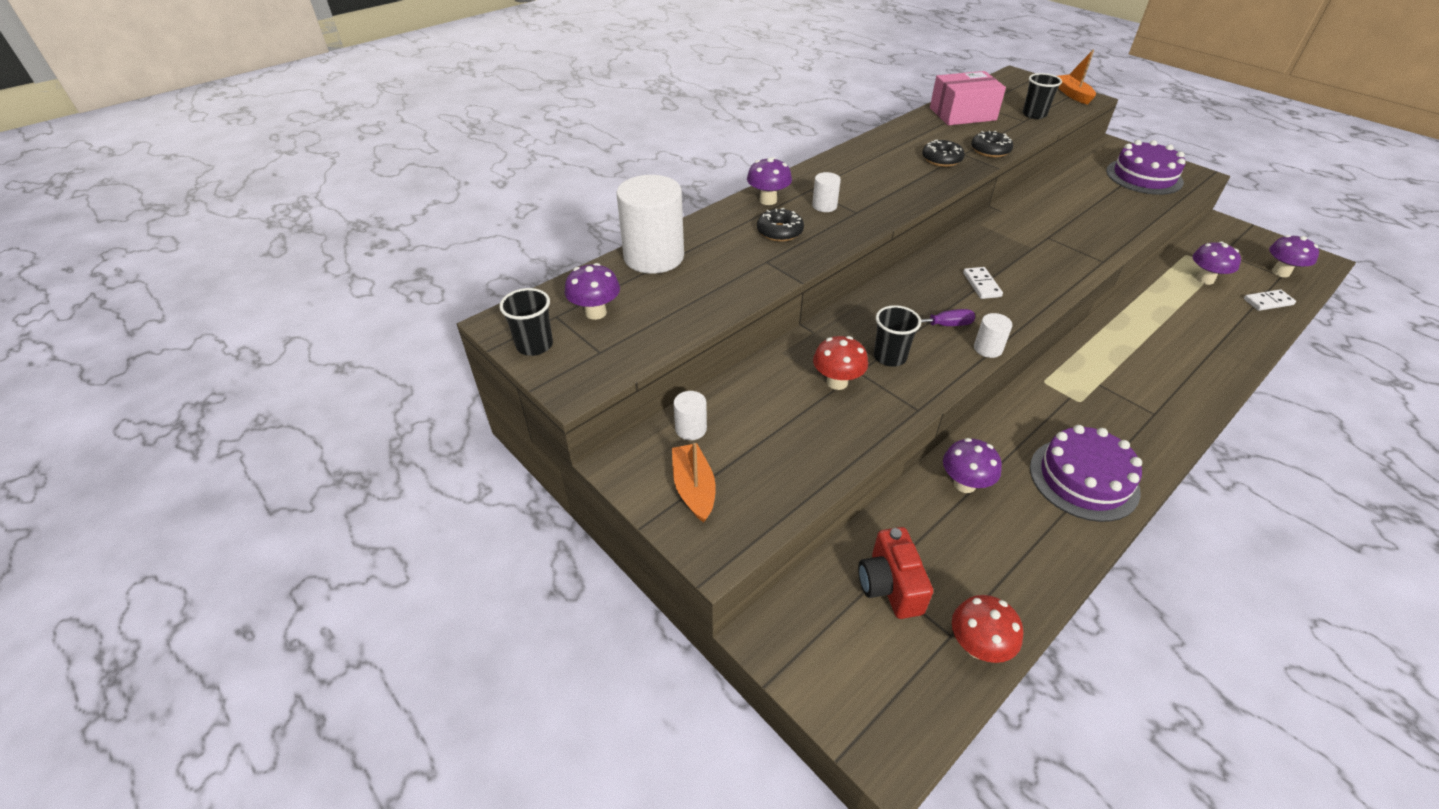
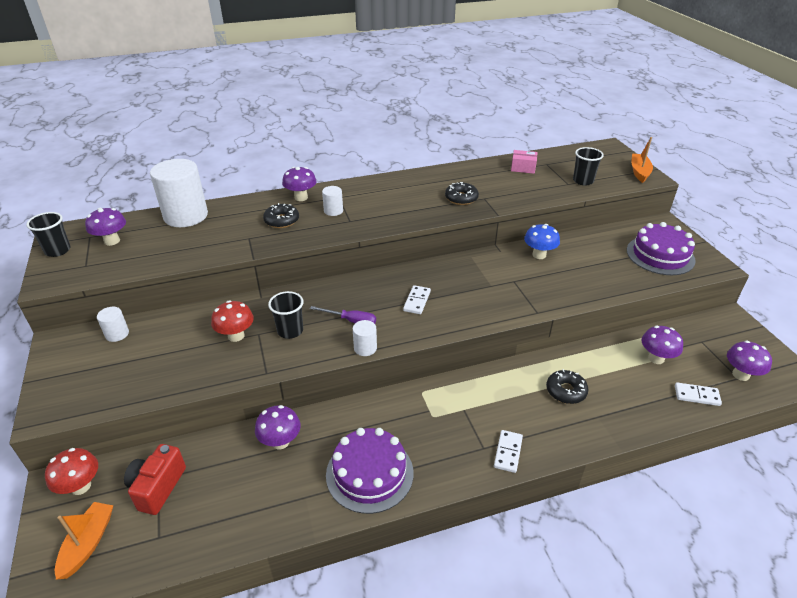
camera: 25 degrees right, 5 degrees down
orange boat [672,443,716,523] -> orange boat moved to [55,502,114,580]
pink box [930,71,1006,125] -> pink box [511,150,538,174], size x0.53
red mushroom [952,595,1023,663] -> red mushroom moved to [45,448,98,495]
black donut [971,131,1013,157] -> black donut moved to [546,369,588,404]
none -> white domino [494,430,523,473]
none -> blue mushroom [524,224,560,259]

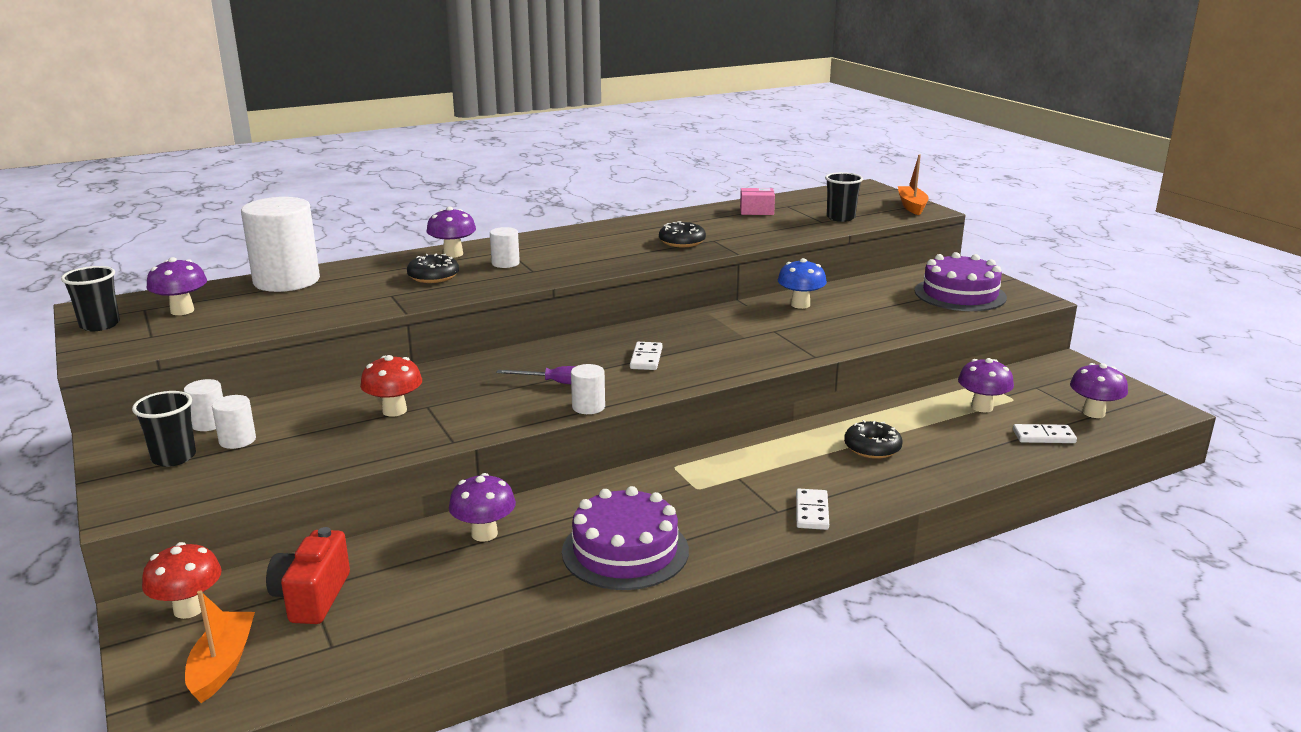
camera: 10 degrees left, 15 degrees down
black cup [268,291,304,339] -> black cup moved to [132,391,196,467]
none -> white cylinder [212,395,256,449]

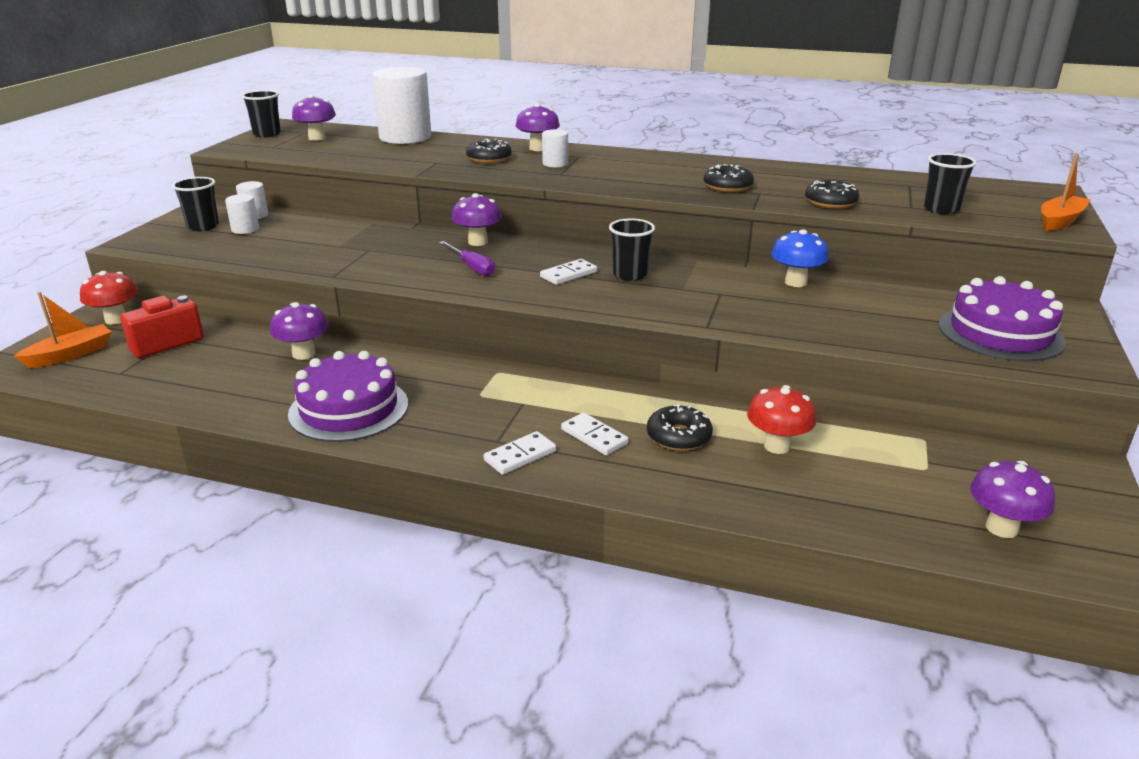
camera: 45 degrees right, 5 degrees up
red mushroom [360,355,422,417] -> red mushroom moved to [747,385,816,454]
white cylinder [571,364,605,414] -> none
pink box [740,188,775,215] -> none
purple mushroom [958,358,1014,413] -> purple mushroom moved to [452,193,502,246]
white domino [1013,424,1077,443] -> white domino moved to [561,412,629,455]
none -> black cup [609,218,655,281]
none -> black donut [805,180,859,209]

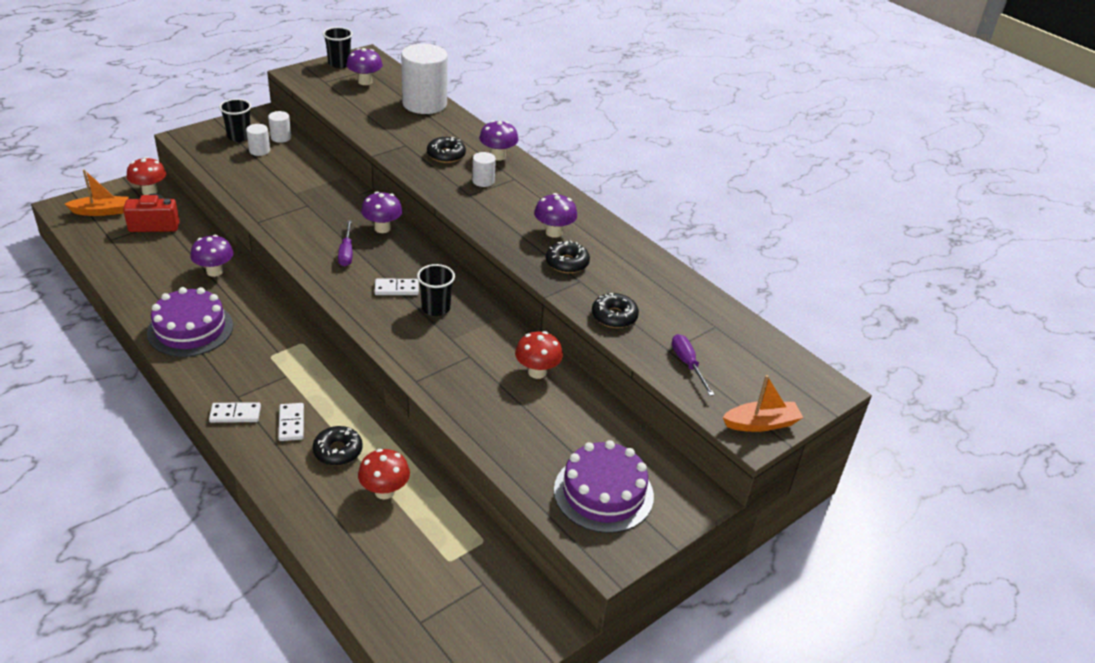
camera: 30 degrees right, 10 degrees up
blue mushroom [771,229,829,287] -> red mushroom [515,331,563,379]
black cup [924,153,977,214] -> purple screwdriver [672,334,715,396]
purple mushroom [970,461,1055,538] -> purple mushroom moved to [534,193,577,238]

